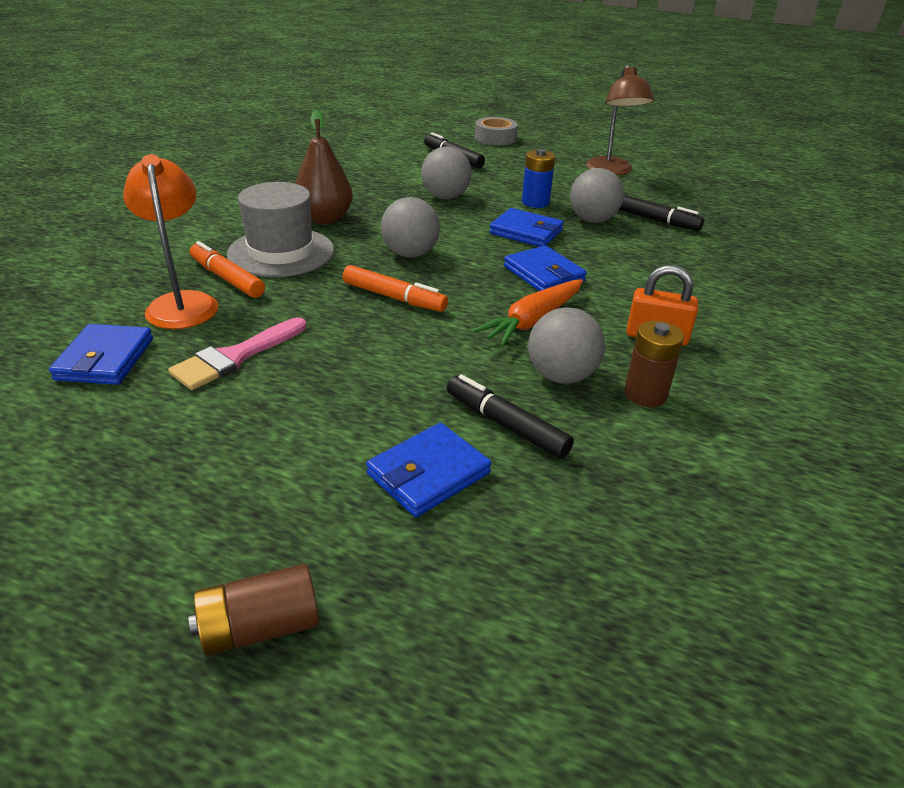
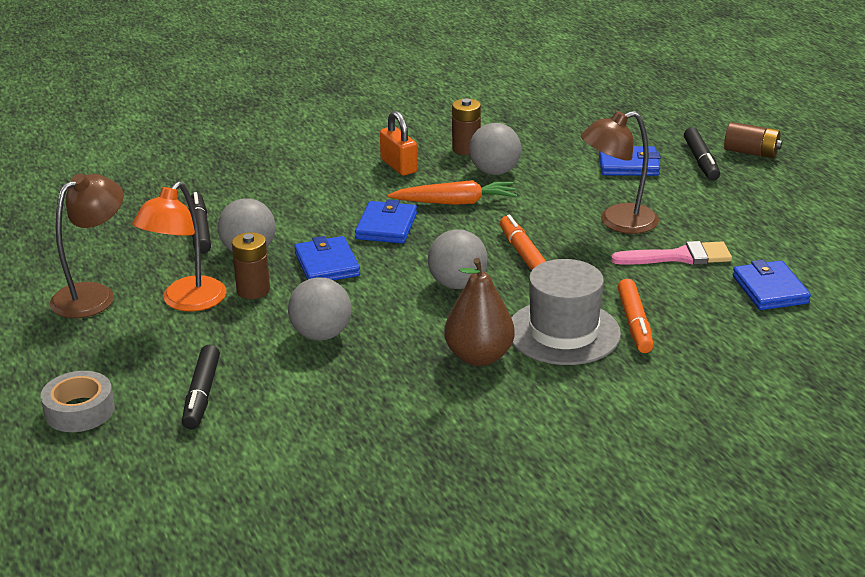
camera: 135 degrees left, 5 degrees down
blue wallet [49,324,153,385] -> blue wallet turned 60 degrees counterclockwise [733,260,811,310]
orange lamp [123,154,218,329] -> orange lamp moved to [132,181,227,312]
black marker [447,374,574,459] -> black marker moved to [684,127,720,181]
blue battery [522,149,555,208] -> brown battery [232,232,270,299]
none -> brown lamp [581,111,659,234]

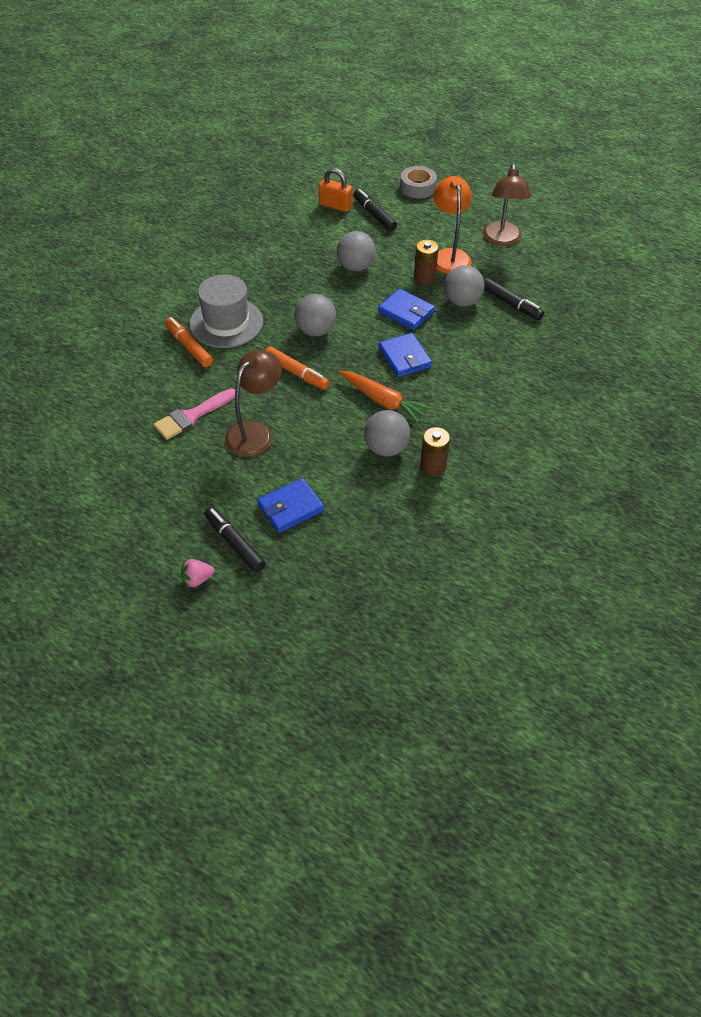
camera: 145 degrees right, 20 degrees up
orange padlock [380,111,417,176] -> orange padlock moved to [319,168,353,212]
orange carrot [388,180,517,205] -> orange carrot turned 105 degrees counterclockwise [339,371,431,423]
brown pear [444,258,515,366] -> none
brown battery [724,122,782,158] -> pink strawberry [181,559,214,588]
blue wallet [733,260,811,310] -> none

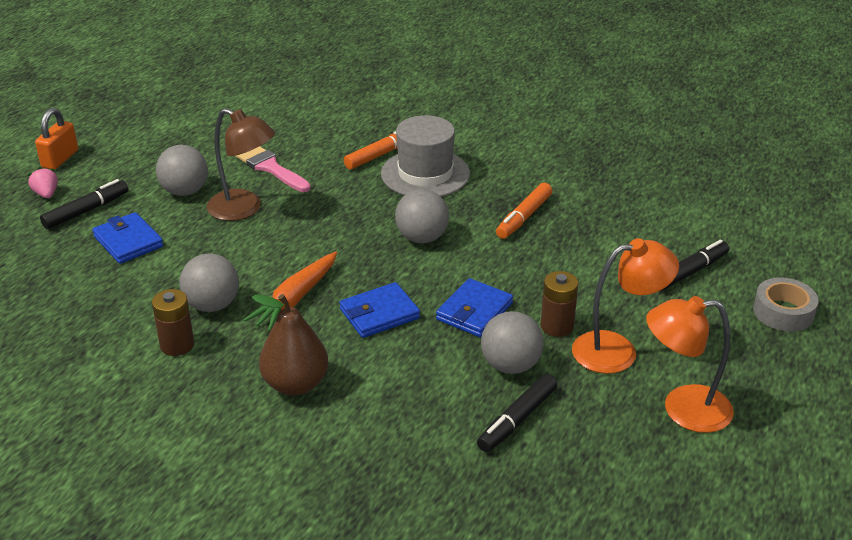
camera: 85 degrees right, 15 degrees down
orange marker [265,346,329,390] -> orange marker moved to [496,183,552,239]
orange padlock [319,168,353,212] -> orange padlock moved to [35,108,78,170]
grey ball [337,231,376,271] -> grey ball moved to [156,145,208,196]
brown lamp [483,163,531,246] -> orange lamp [646,296,734,433]
none -> brown pear [252,294,329,395]

